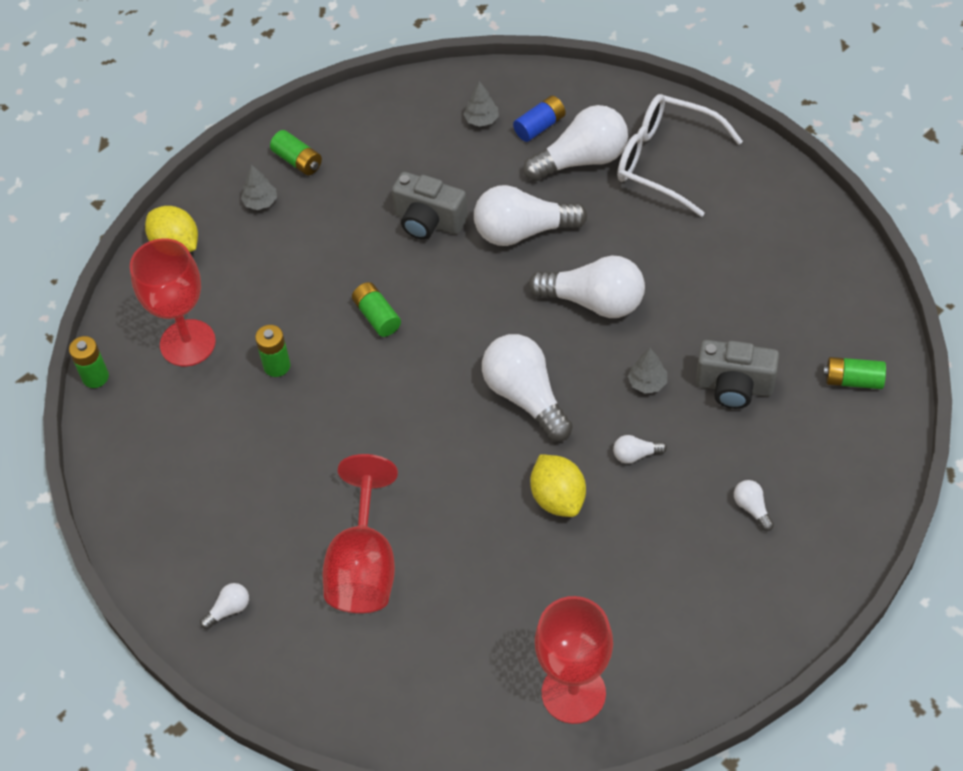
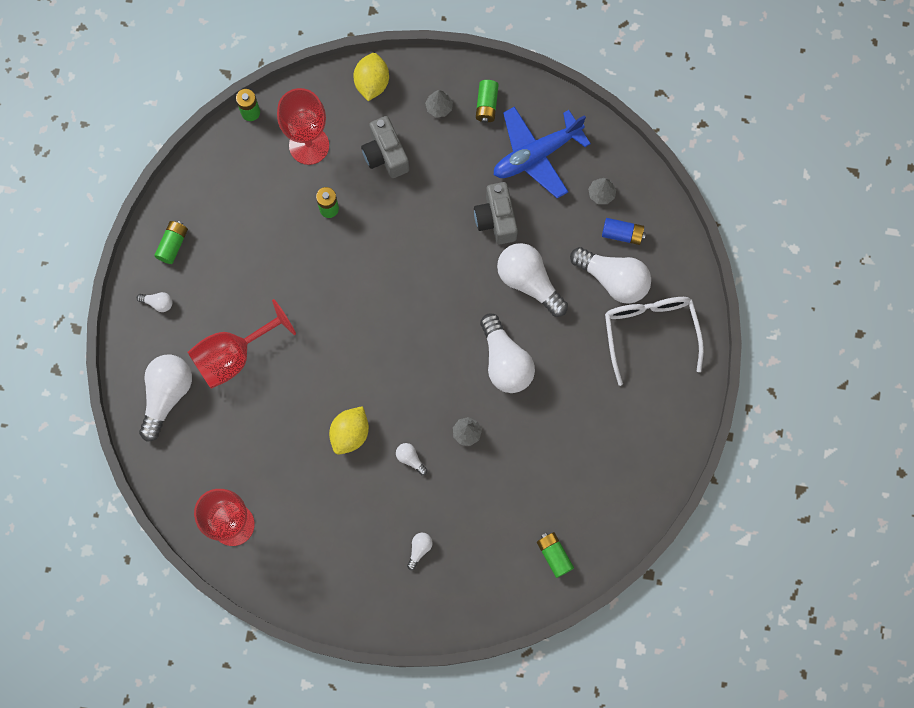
camera: 50 degrees right, 20 degrees up
green battery [352,282,401,337] -> green battery moved to [154,221,188,264]
white light bulb [482,334,573,442] -> white light bulb moved to [139,354,192,442]
grey camera [696,340,779,409] -> grey camera moved to [361,116,409,178]
none -> blue plane [494,106,591,198]

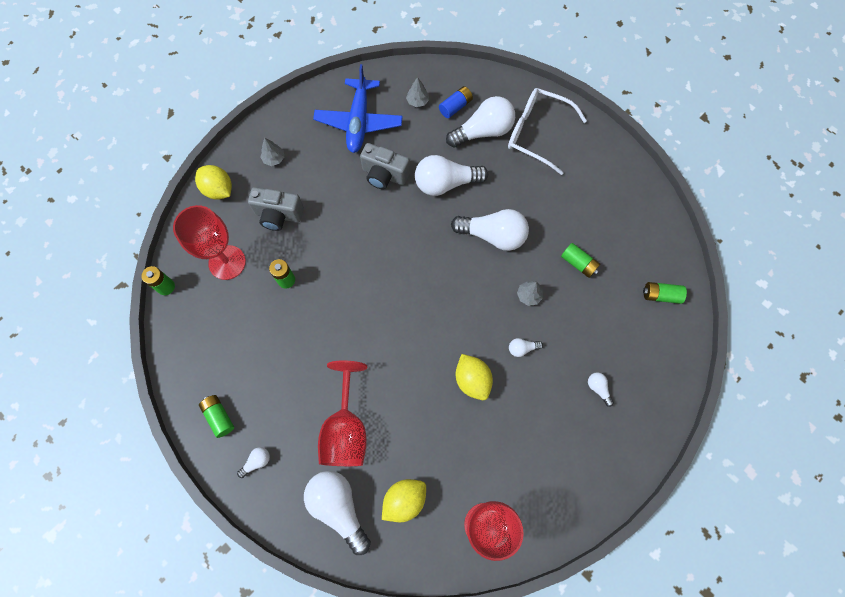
camera: 55 degrees left, 5 degrees down
green battery [476,80,499,123] -> green battery moved to [561,243,600,278]
none -> yellow lemon [382,479,426,522]

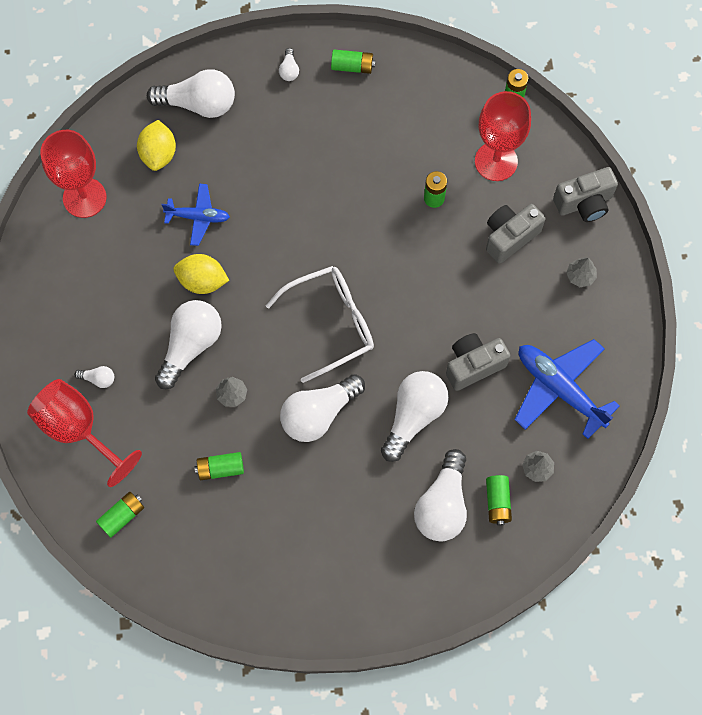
camera: 130 degrees right, 0 degrees up
yellow lemon [195,165,232,200] -> grey camera [553,167,618,222]
red goblet [318,360,367,466] -> red goblet moved to [27,379,142,487]
blue battery [439,86,473,118] -> green battery [486,475,512,526]
white glasses [508,88,587,175] -> white glasses moved to [266,266,374,383]
white light bulb [509,338,543,357] -> white light bulb [155,300,222,389], size x2.29
none -> blue plane [162,184,230,246]

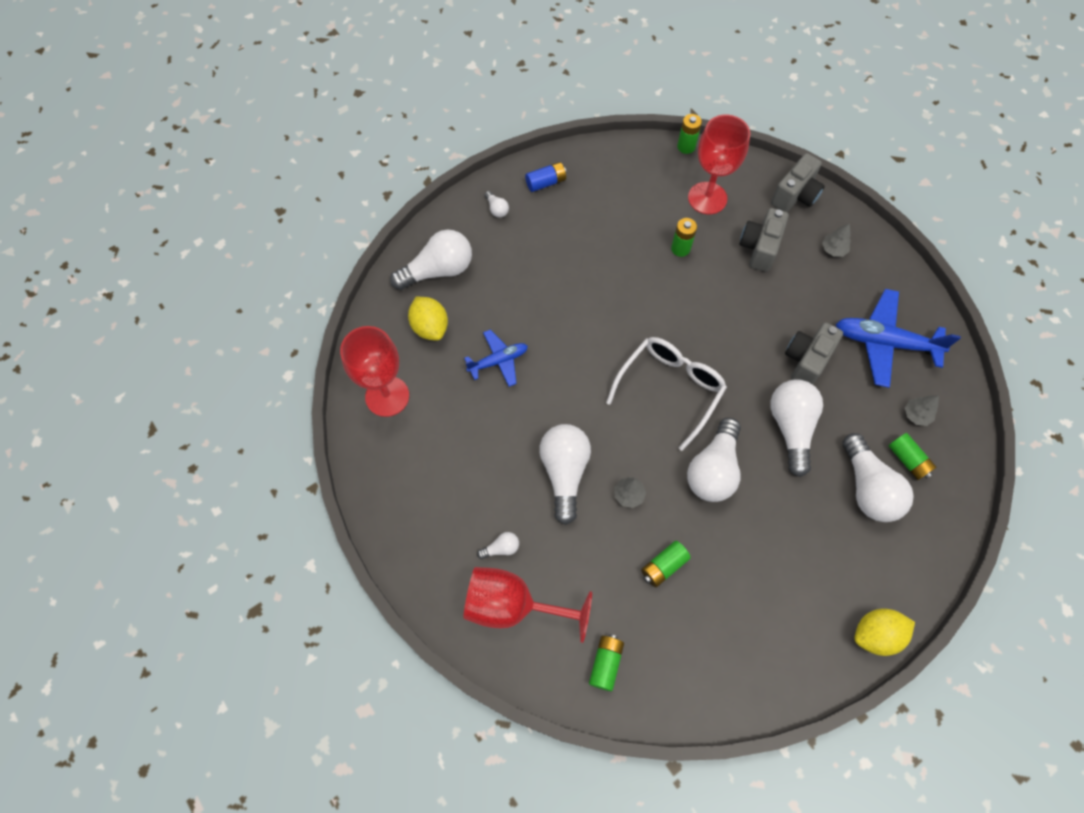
camera: 30 degrees left, 5 degrees down
yellow lemon [173,254,229,294] -> yellow lemon moved to [854,608,915,656]
green battery [331,49,375,74] -> blue battery [525,162,567,192]

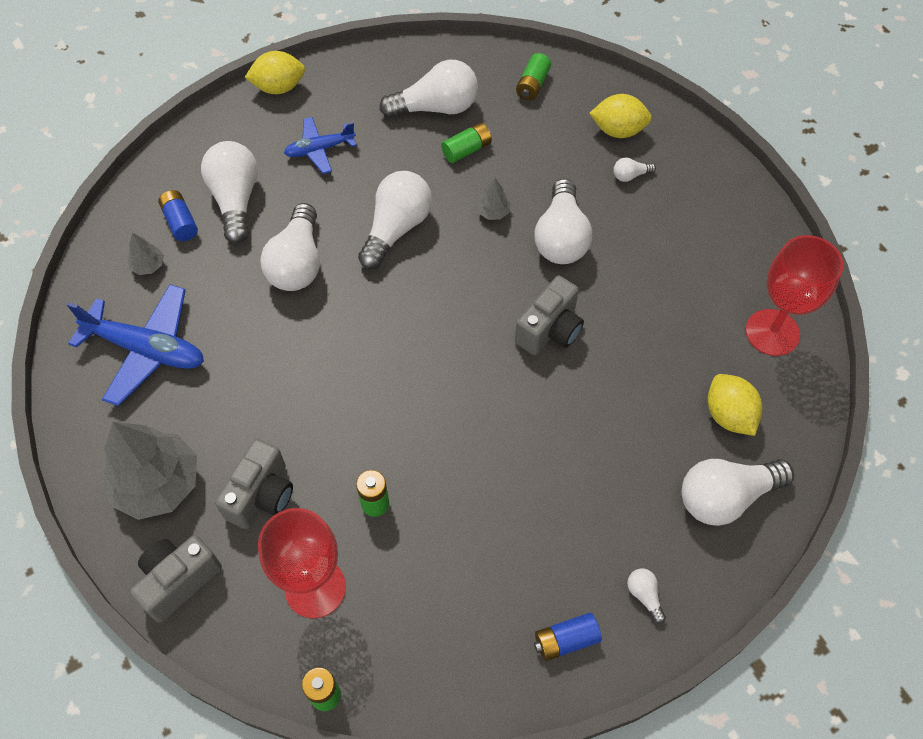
camera: 175 degrees left, 5 degrees down
red goblet [463,567,592,643] -> yellow lemon [589,94,652,138]
blue plane [464,329,528,387] -> blue plane moved to [284,117,356,174]
white glasses [606,337,727,451] -> none
grey camera [785,322,843,385] -> grey camera moved to [515,276,584,355]
grey tree [822,223,851,257] -> grey tree [102,422,197,520], size x2.32
green battery [889,433,937,480] -> blue battery [158,190,198,241]
none -> white light bulb [379,60,478,118]

